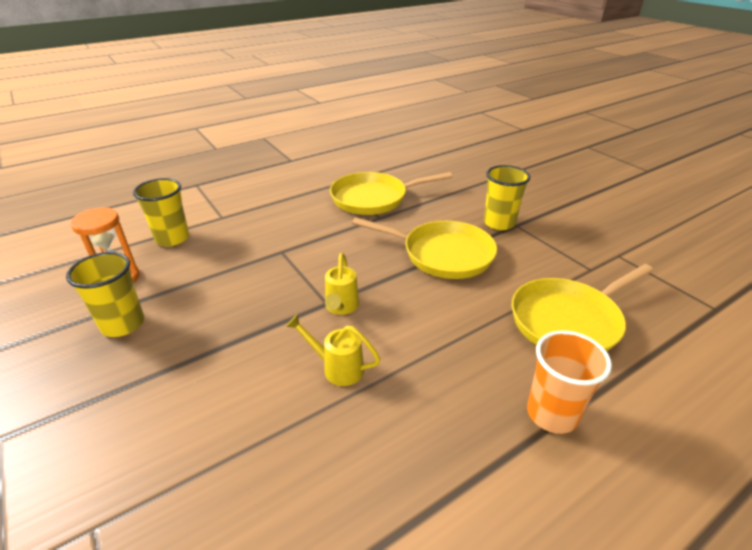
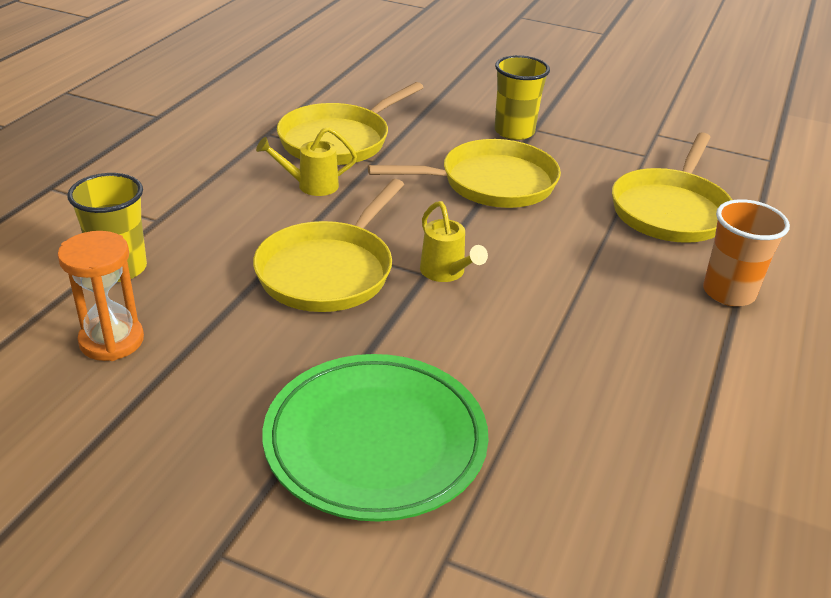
camera: 35 degrees left, 0 degrees up
yellow cup [66,252,144,337] -> none
yellow watering can [286,314,380,386] -> yellow watering can moved to [256,127,357,196]
none -> yellow pan [253,179,404,312]
none -> green plate [262,354,489,522]

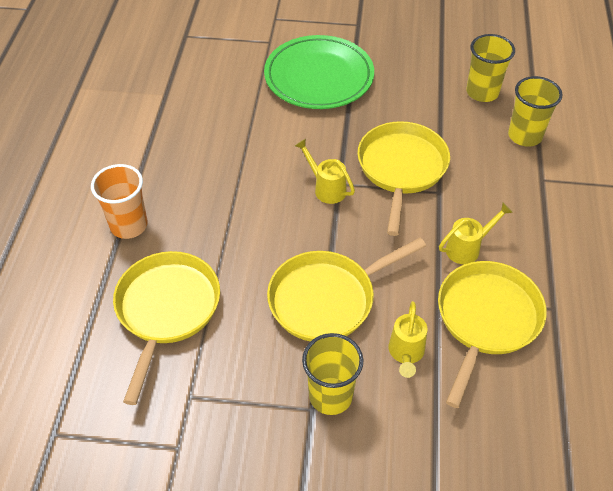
camera: 165 degrees right, 15 degrees up
orange hourglass [57,231,144,361] -> yellow cup [466,34,515,102]
none -> yellow watering can [389,301,427,378]

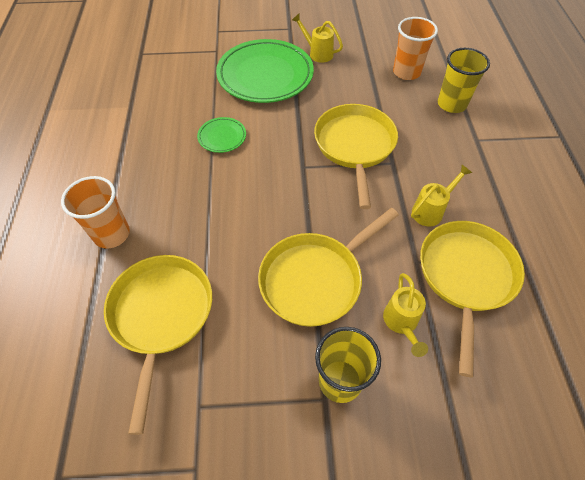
camera: 10 degrees left, 5 degrees up
yellow watering can [295,139,355,204] -> yellow watering can moved to [292,14,343,63]
yellow cup [466,34,515,102] -> orange cup [393,17,438,80]
none -> green plate [197,117,246,153]

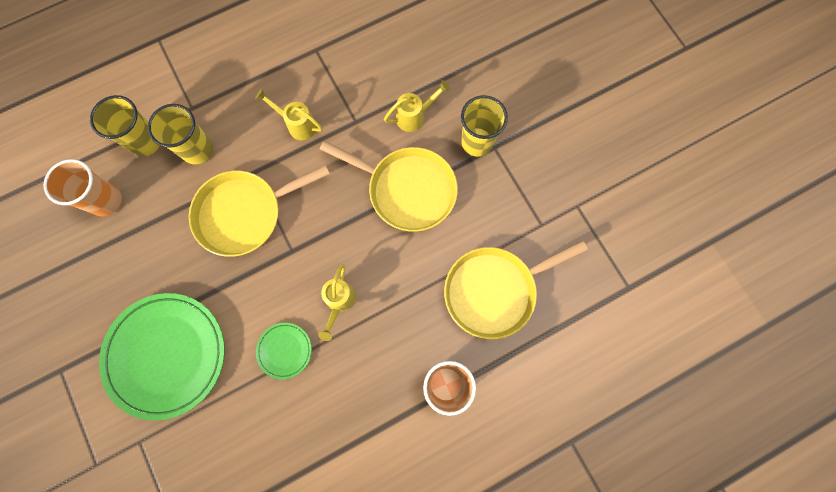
camera: 115 degrees left, 20 degrees up
yellow watering can [292,14,343,63] -> yellow watering can moved to [318,264,356,341]
yellow pan [420,221,525,377] -> none
none -> yellow cup [148,104,213,164]

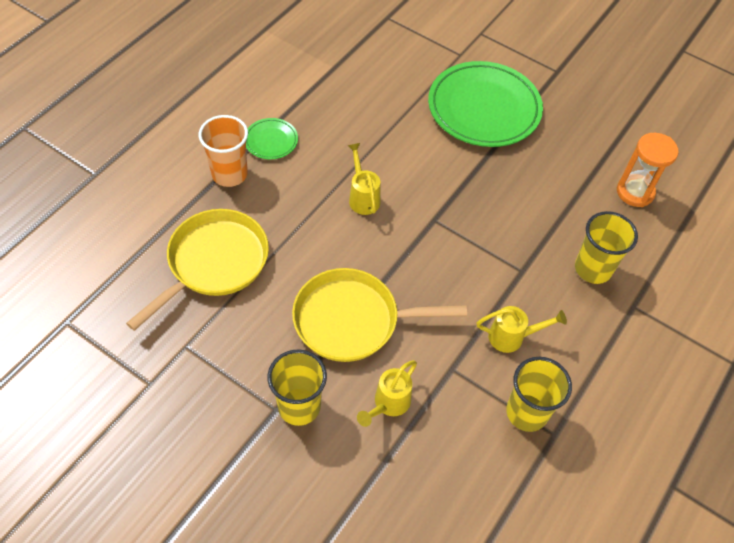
camera: 150 degrees right, 20 degrees down
orange cup [44,159,122,216] -> orange hourglass [617,133,679,207]
yellow cup [90,95,159,157] -> yellow cup moved to [506,357,572,432]
yellow pan [189,165,330,257] -> none
green plate [256,323,312,379] -> green plate moved to [246,118,298,159]

